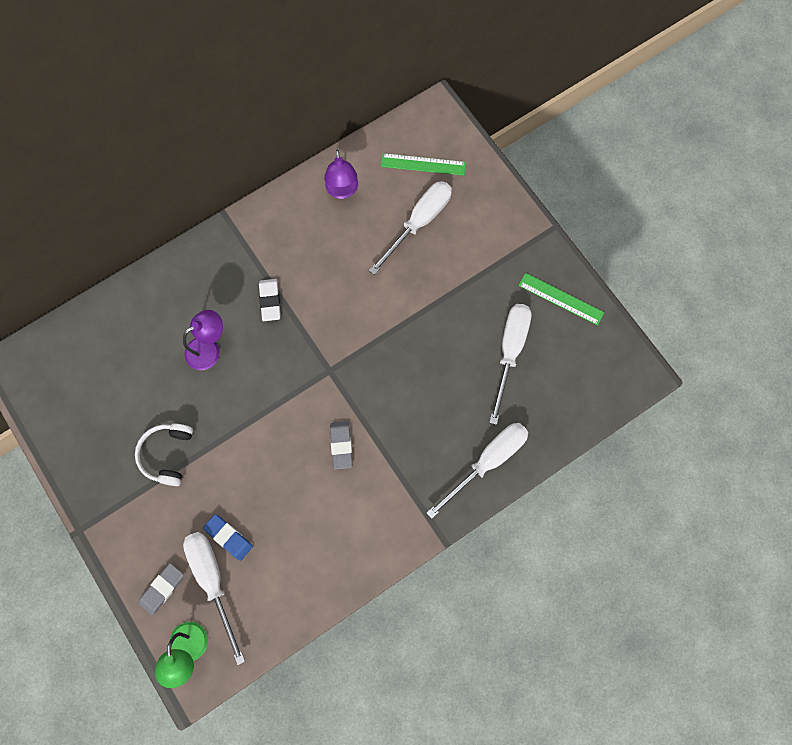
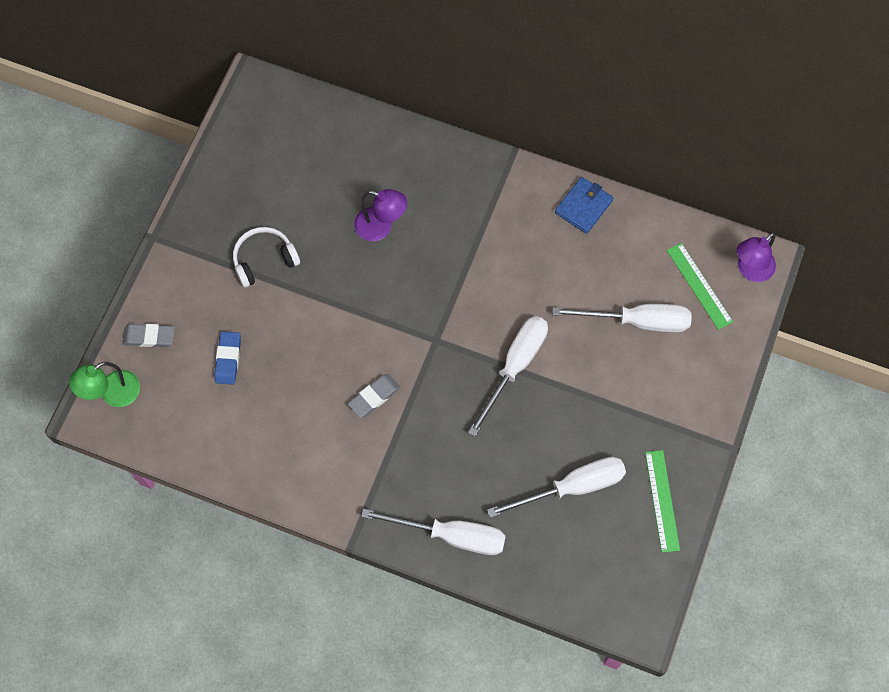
camera: 55 degrees right, 5 degrees down
white screwdriver [183,532,245,665] -> white screwdriver moved to [468,316,548,437]
white eraser [259,279,281,321] -> none
purple lamp [324,150,358,199] -> purple lamp moved to [737,233,776,282]
none -> blue wallet [555,177,613,234]

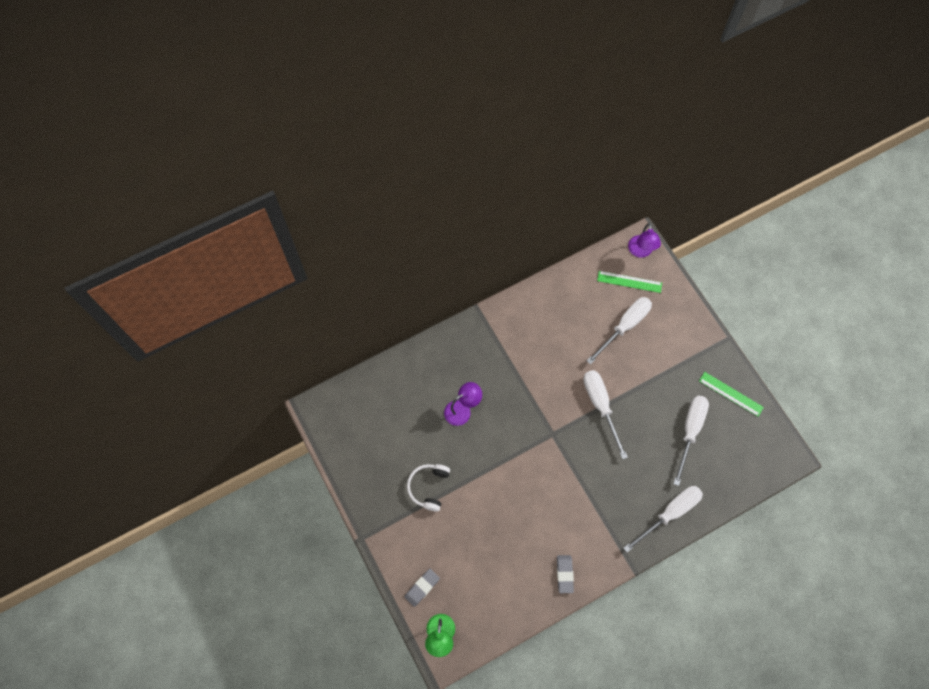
camera: 50 degrees left, 0 degrees up
blue eraser [214,331,241,385] -> none
grey eraser [348,374,400,418] -> grey eraser moved to [557,555,574,593]
blue wallet [555,177,613,234] -> none

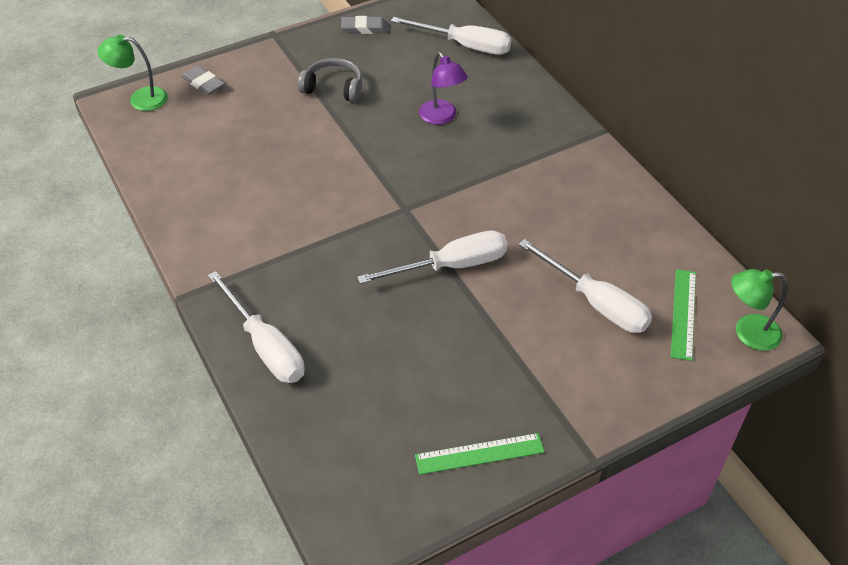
camera: 90 degrees right, 20 degrees down
white headphones [407,464,450,512] -> grey headphones [298,58,362,102]
grey eraser [557,555,574,593] -> grey eraser moved to [341,16,388,34]
purple lamp [628,223,661,258] -> green lamp [731,269,787,351]
white screwdriver [673,396,709,486] -> white screwdriver moved to [391,17,512,55]
green ruler [699,372,764,417] -> green ruler turned 45 degrees clockwise [415,433,544,475]

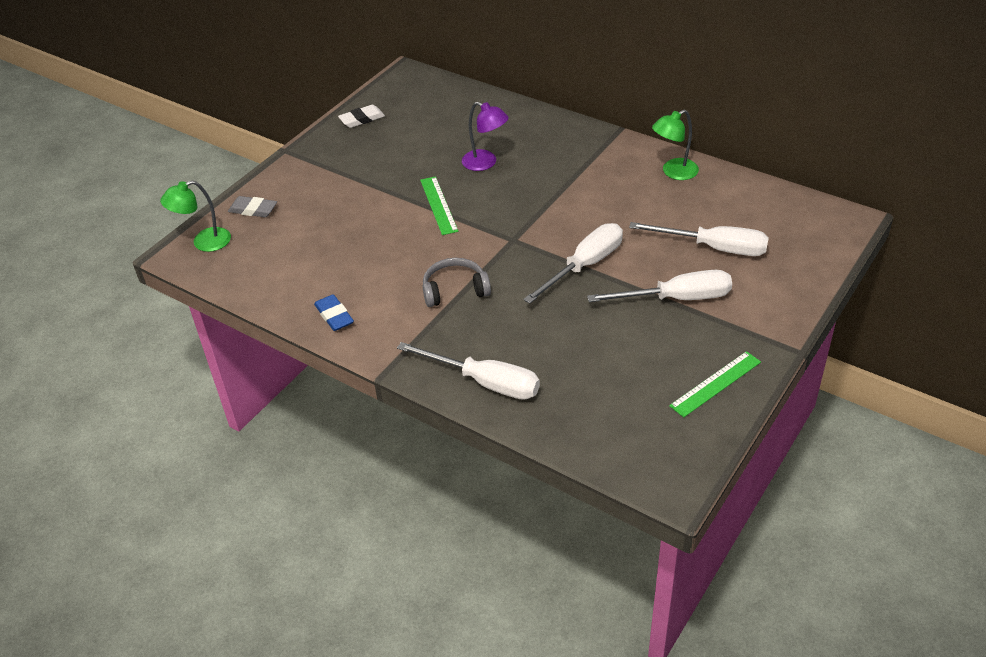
camera: 25 degrees left, 5 degrees down
grey headphones [298,58,362,102] -> grey headphones moved to [423,258,491,307]
grey eraser [341,16,388,34] -> white eraser [338,105,385,128]
white screwdriver [391,17,512,55] -> white screwdriver moved to [587,270,732,302]
green ruler [671,269,696,361] -> green ruler moved to [420,176,458,235]
green lamp [731,269,787,351] -> green lamp moved to [652,110,699,180]
none -> blue eraser [314,294,354,331]

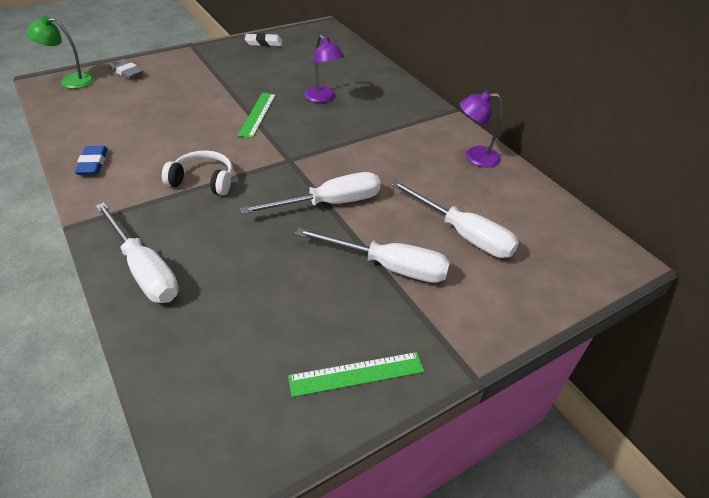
camera: 20 degrees right, 0 degrees up
grey headphones [423,258,491,307] -> white headphones [162,150,233,195]
green lamp [652,110,699,180] -> purple lamp [460,91,503,167]

